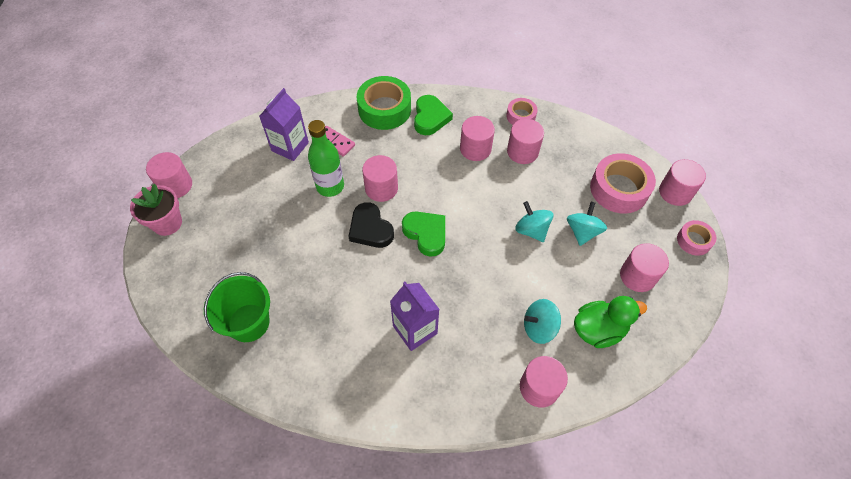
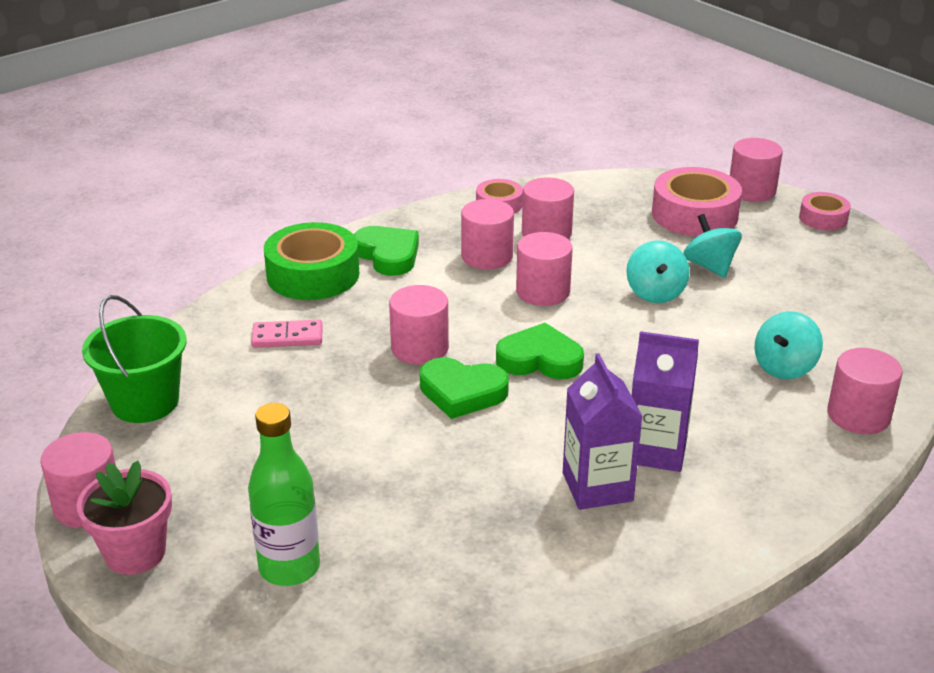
camera: 40 degrees left, 25 degrees down
green bucket [204,272,270,342] -> green bucket moved to [82,295,187,423]
purple carton [259,88,309,161] -> purple carton moved to [563,353,643,510]
green bottle [308,120,344,197] -> green bottle moved to [248,403,320,586]
black heart [348,202,394,248] -> green heart [420,357,509,419]
turquoise spinning top [515,201,554,242] -> turquoise spinning top turned 105 degrees counterclockwise [626,240,690,303]
green duck [574,296,647,348] -> none
pink cylinder [620,243,669,292] -> pink cylinder moved to [516,232,573,306]

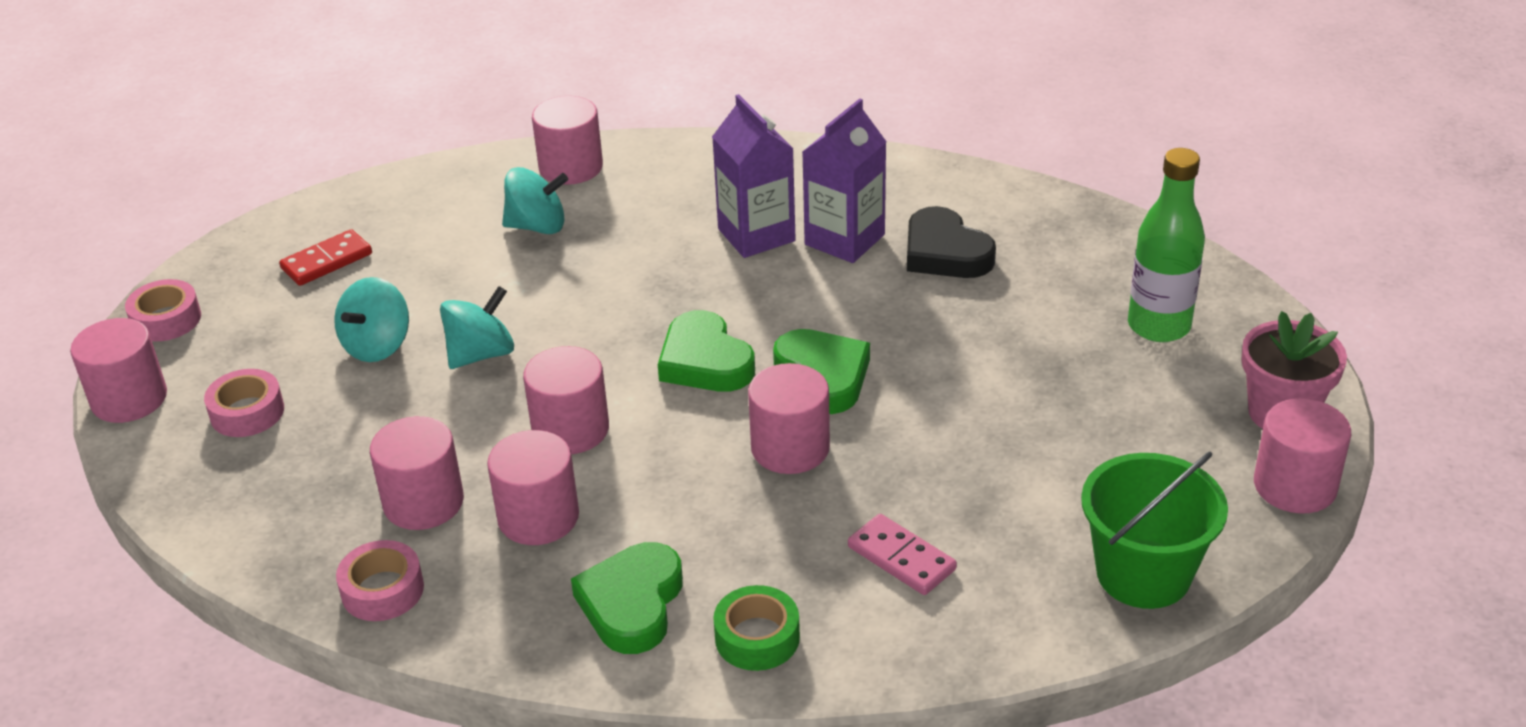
camera: 130 degrees left, 5 degrees up
green tape [264,222,359,300] -> green tape [713,585,800,671], size x0.55
pink tape [652,167,742,236] -> pink tape [204,369,284,437], size x0.55
none -> red domino [279,229,372,286]
none -> black heart [907,206,996,278]

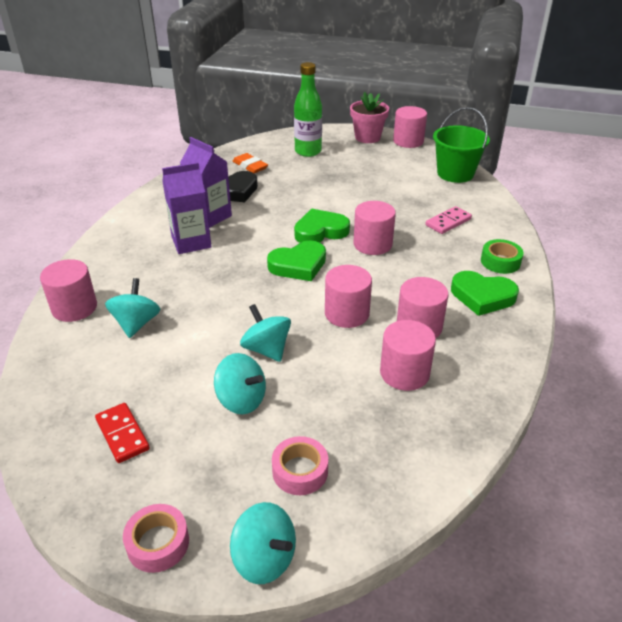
camera: 85 degrees left, 0 degrees up
pink cylinder [70,318,167,423] -> turquoise spinning top [230,502,296,584]
pink tape [336,540,424,621] -> none
none -> orange eraser [232,153,268,173]

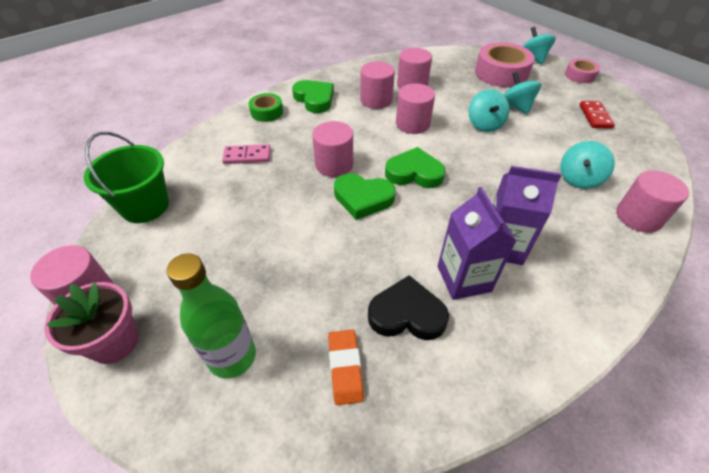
camera: 145 degrees left, 10 degrees up
pink tape [272,436,328,495] -> pink tape [475,42,535,87], size x1.82

